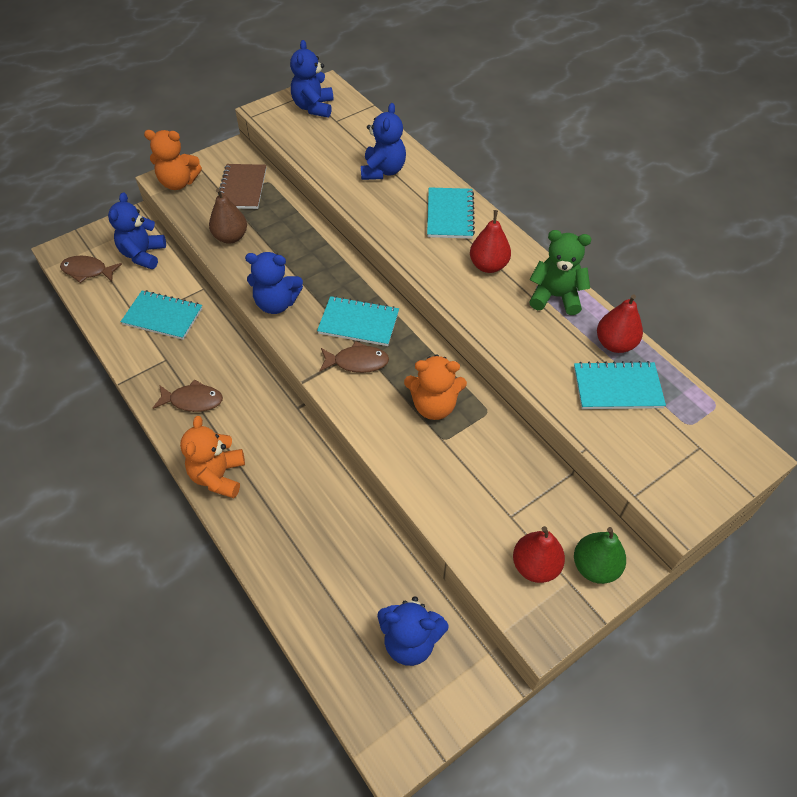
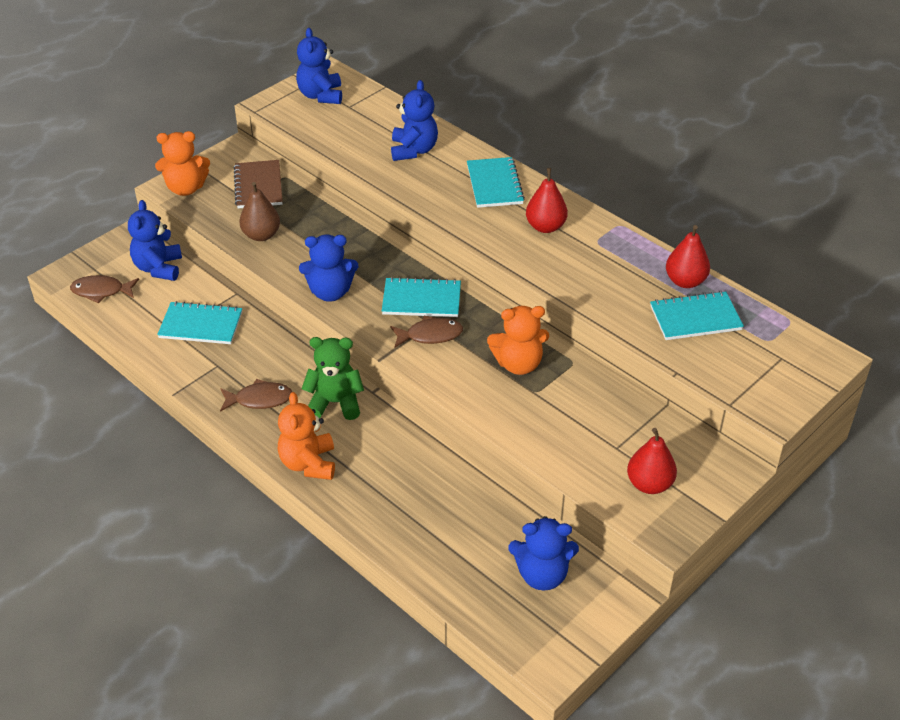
camera: 10 degrees left, 10 degrees down
green teddy bear [529,230,592,315] -> green teddy bear moved to [301,337,364,420]
green pear [574,527,626,584] -> none

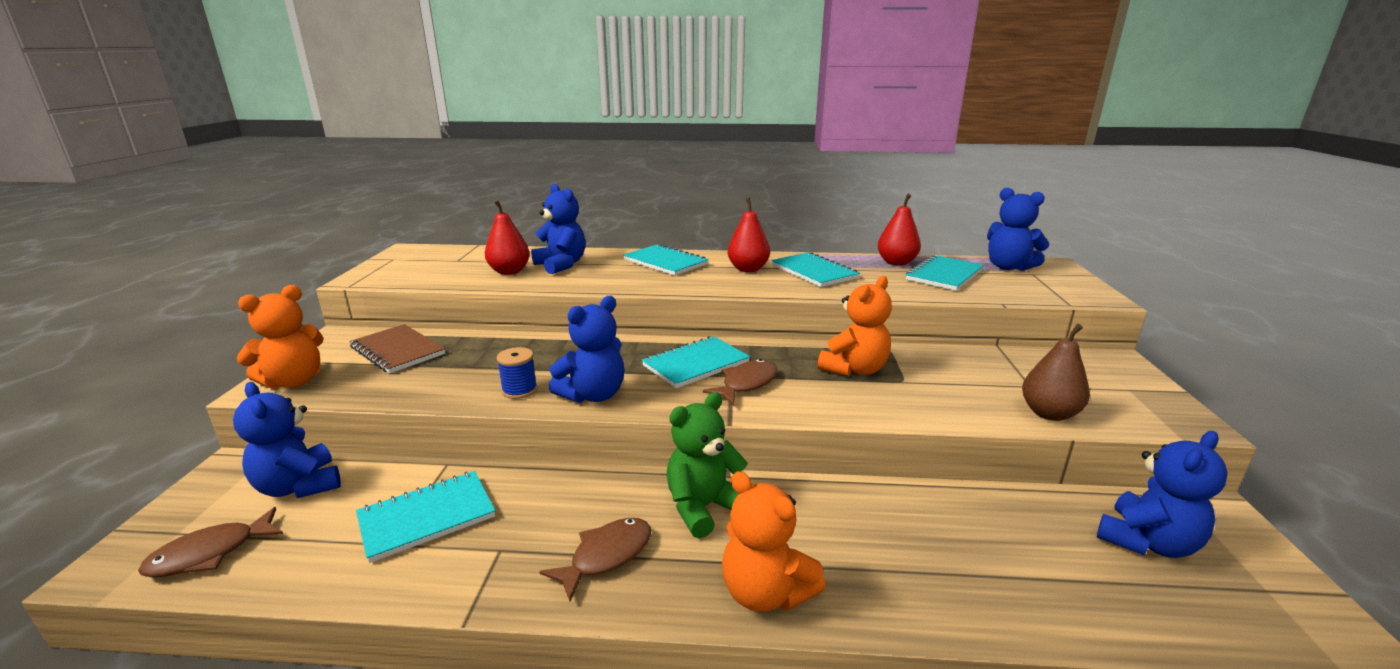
camera: 40 degrees left, 20 degrees down
brown pear [239,182,280,241] -> brown pear moved to [1022,324,1090,421]
blue teddy bear [296,28,342,104] -> blue teddy bear moved to [987,187,1050,271]
red pear [627,428,677,494] -> red pear moved to [485,200,530,275]
none -> blue spool [496,347,537,399]
none -> turquoise notebook [771,252,860,287]

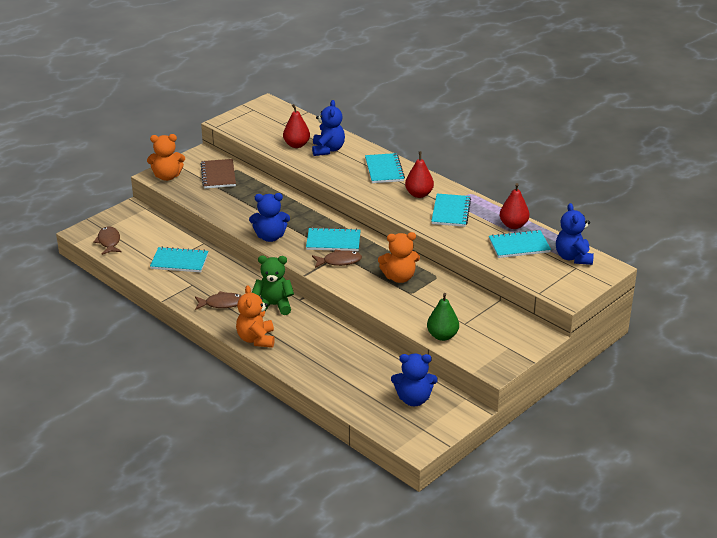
camera: 40 degrees right, 10 degrees up
brown fish [138,507,283,578] -> brown fish turned 75 degrees clockwise [93,227,122,255]
blue teddy bear [233,382,341,498] -> none
blue spool [496,347,537,399] -> none
brown pear [1022,324,1090,421] -> green pear [427,293,459,341]

